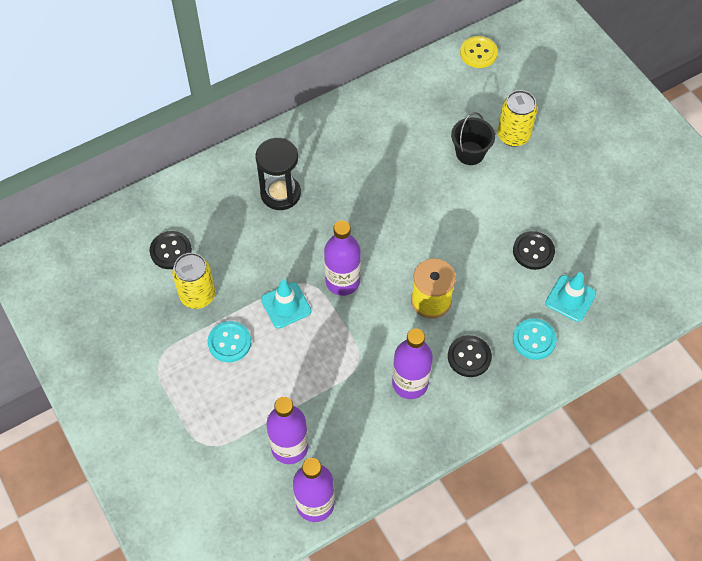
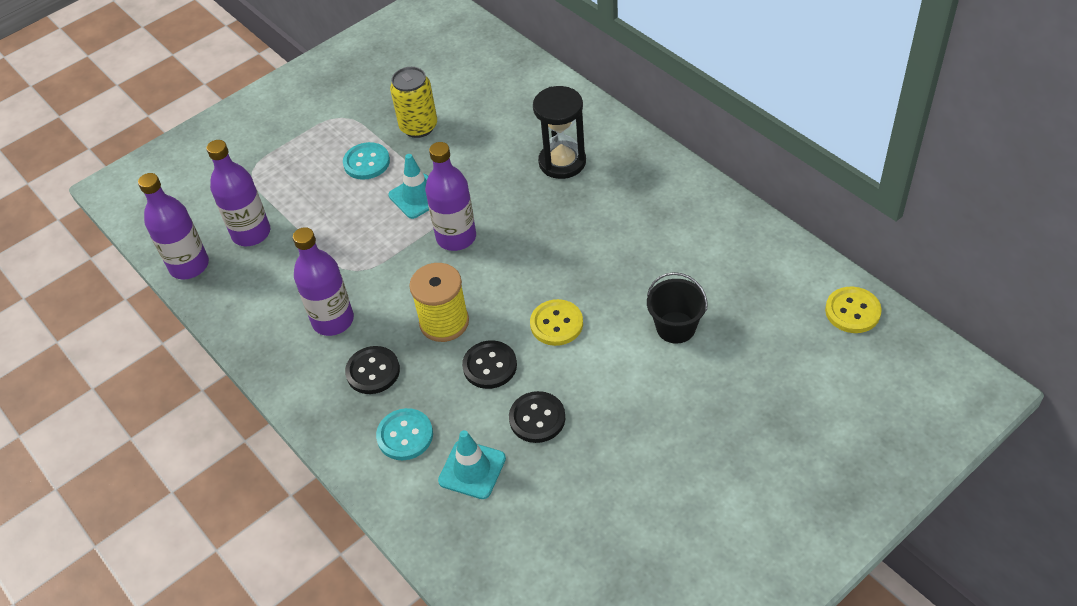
camera: 85 degrees right, 10 degrees down
black button [150,231,192,269] -> black button moved to [462,340,517,389]
yellow can [498,90,538,147] -> none
none -> yellow button [530,299,583,346]

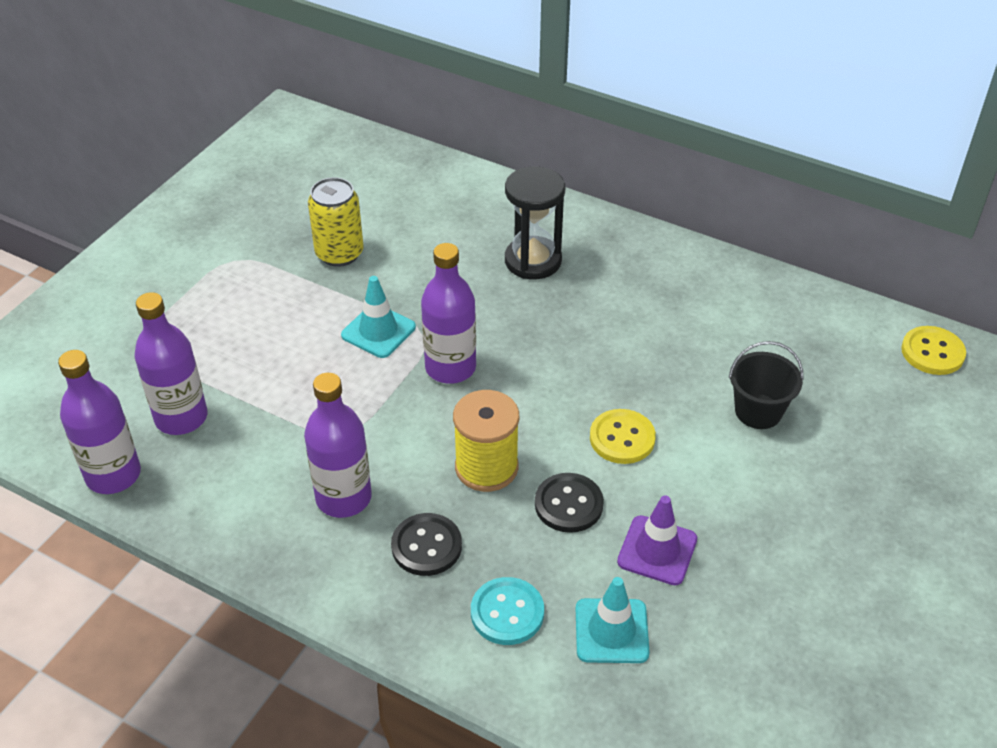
camera: 25 degrees left, 5 degrees down
turquoise button [343,142,390,180] -> none
black button [509,391,565,443] -> purple traffic cone [617,495,697,585]

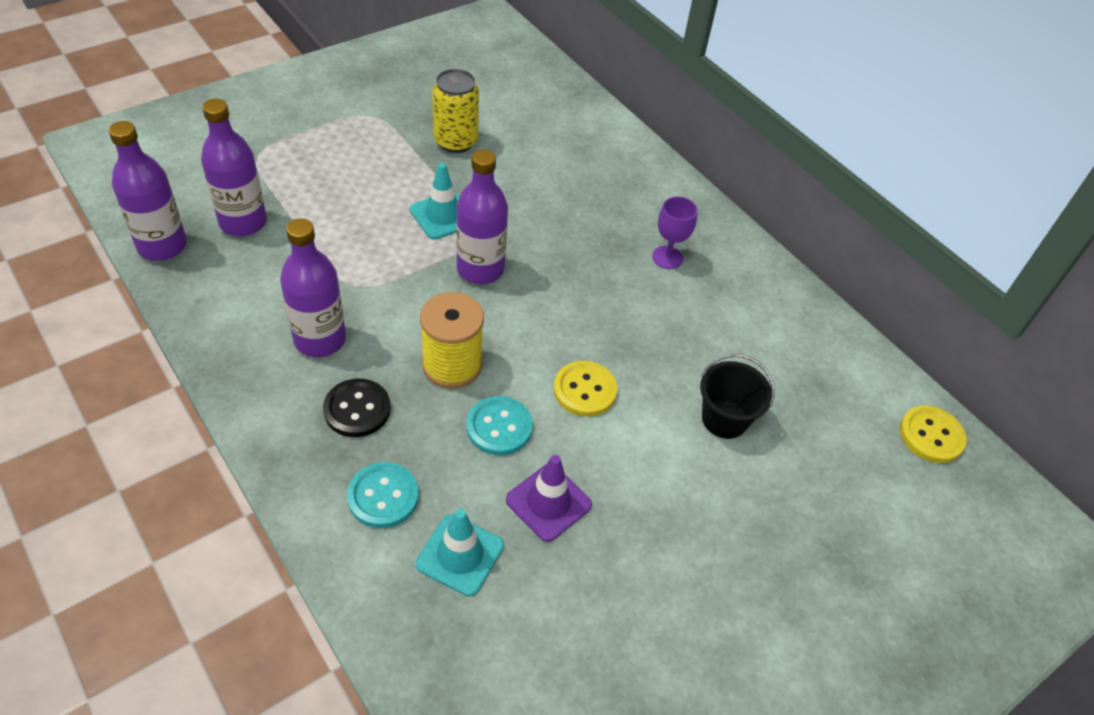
camera: 20 degrees right, 5 degrees up
black hourglass [505,166,565,279] -> none
black button [535,473,604,533] -> turquoise button [467,396,533,455]
none -> purple goblet [652,197,698,269]

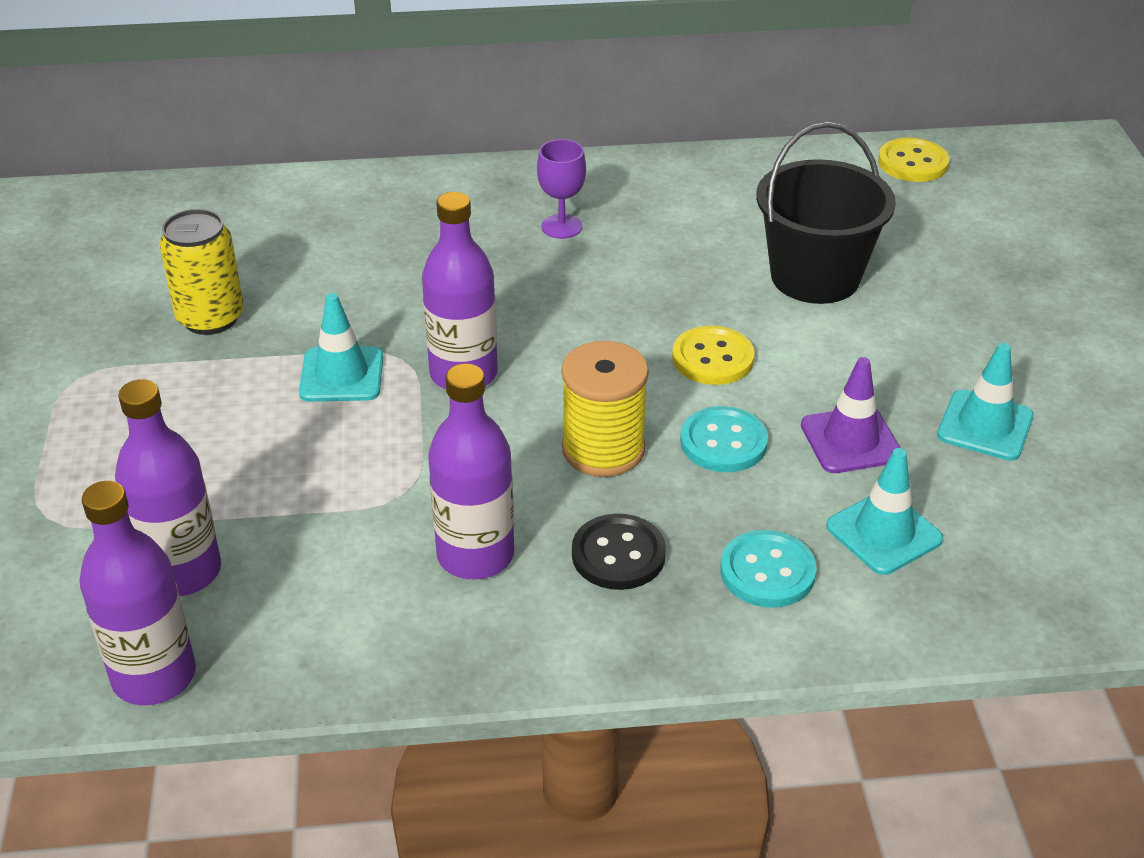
camera: 55 degrees left, 10 degrees down
black bucket [700,354,775,439] -> black bucket [756,122,896,304], size x1.59
none -> turquoise traffic cone [937,343,1034,461]

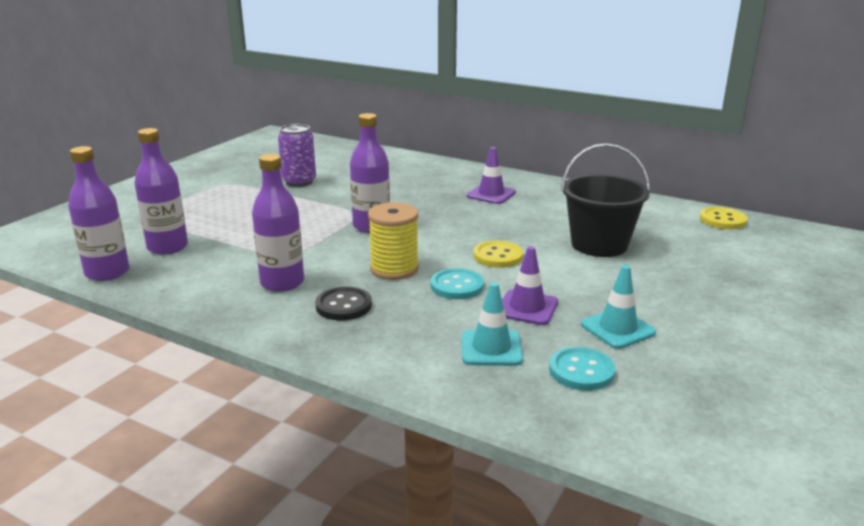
camera: 35 degrees right, 15 degrees down
yellow can [159,209,244,335] -> purple can [278,124,316,187]
turquoise traffic cone [299,293,383,402] -> none
purple goblet [537,139,586,239] -> purple traffic cone [467,147,516,204]
turquoise button [720,530,817,608] -> turquoise button moved to [549,347,615,390]

